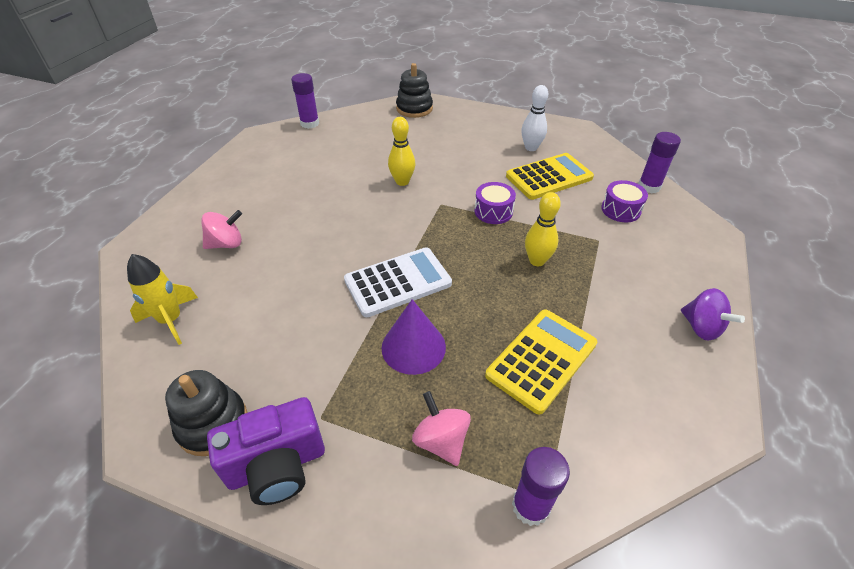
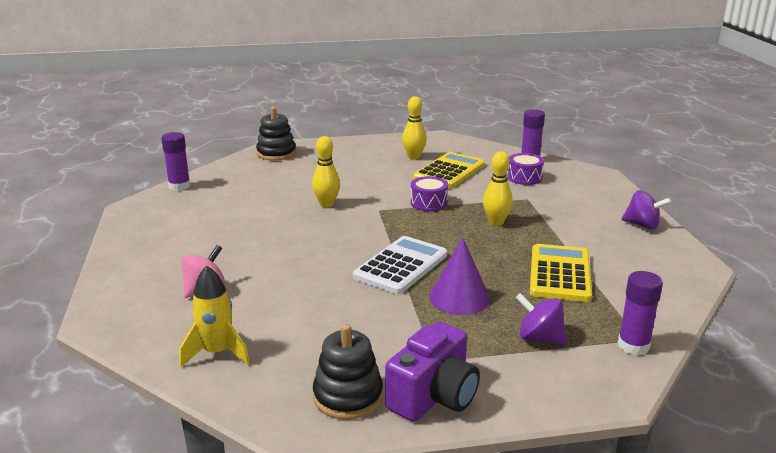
camera: 30 degrees left, 20 degrees down
pink spinning top [412,391,471,466] -> purple spinning top [515,293,567,345]
white bowling pin [521,85,548,151] -> yellow bowling pin [402,96,427,159]

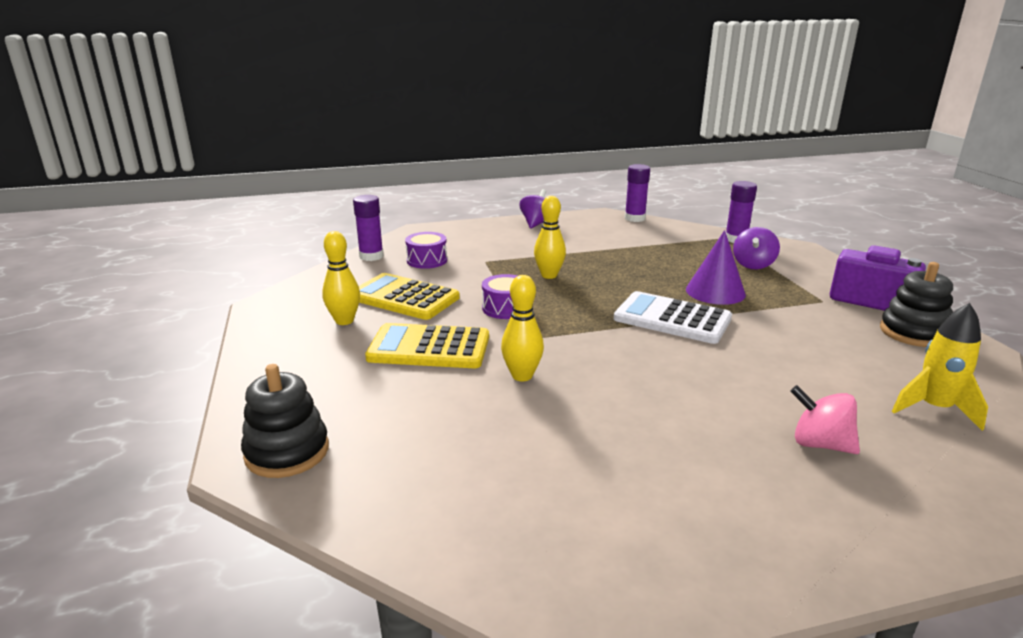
camera: 95 degrees left, 0 degrees up
purple glue stick [161,132,190,191] -> purple glue stick moved to [625,164,650,222]
yellow calculator [530,244,592,302] -> yellow calculator moved to [365,323,489,368]

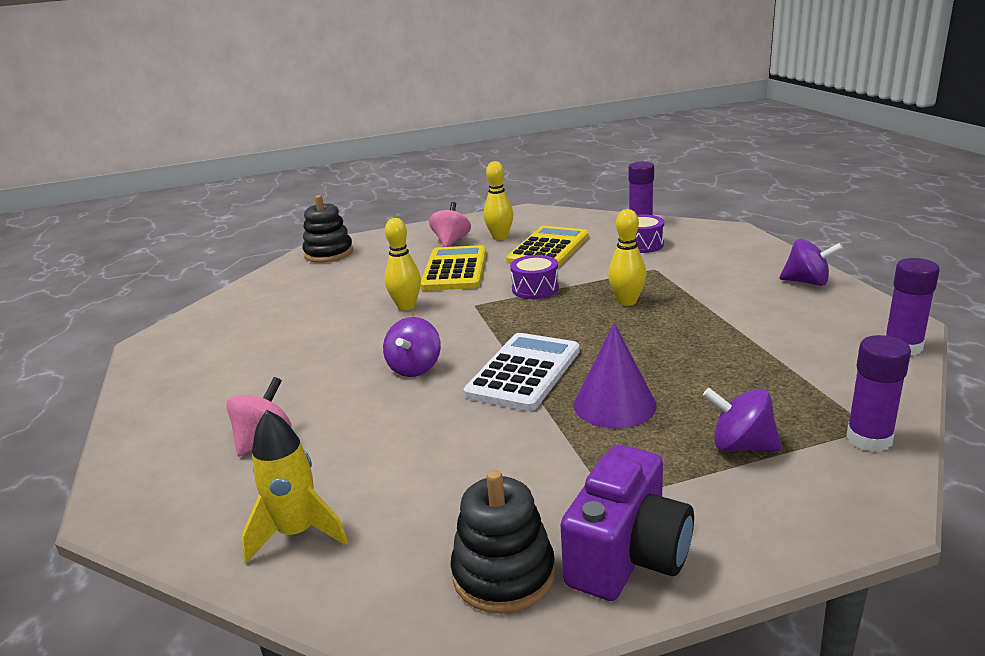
camera: 90 degrees right, 0 degrees up
none -> purple spinning top [383,317,441,377]
none -> pink spinning top [429,202,471,247]

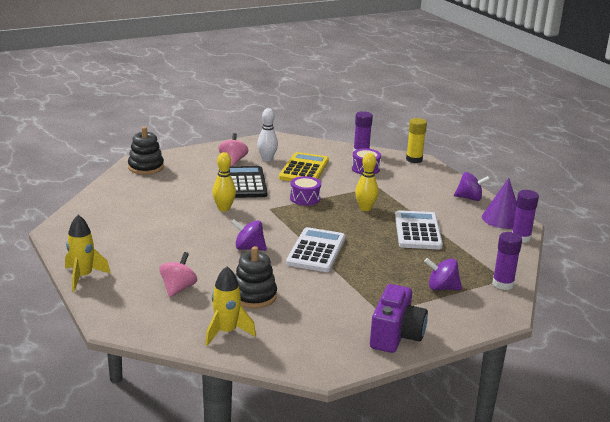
camera: 15 degrees left, 0 degrees up
purple spinning top [383,317,441,377] -> purple spinning top turned 105 degrees clockwise [231,219,267,251]
yellow calculator [421,245,486,291] -> black calculator [229,166,267,198]
black stacking toy [450,470,555,614] -> black stacking toy moved to [235,246,277,308]
yellow bowling pin [484,161,513,240] -> white bowling pin [257,108,278,162]
purple cone [574,323,657,428] -> purple cone moved to [482,178,517,229]
none -> yellow rocket [65,215,111,291]
none -> white calculator [395,210,443,249]
none -> yellow glue stick [406,118,427,163]

